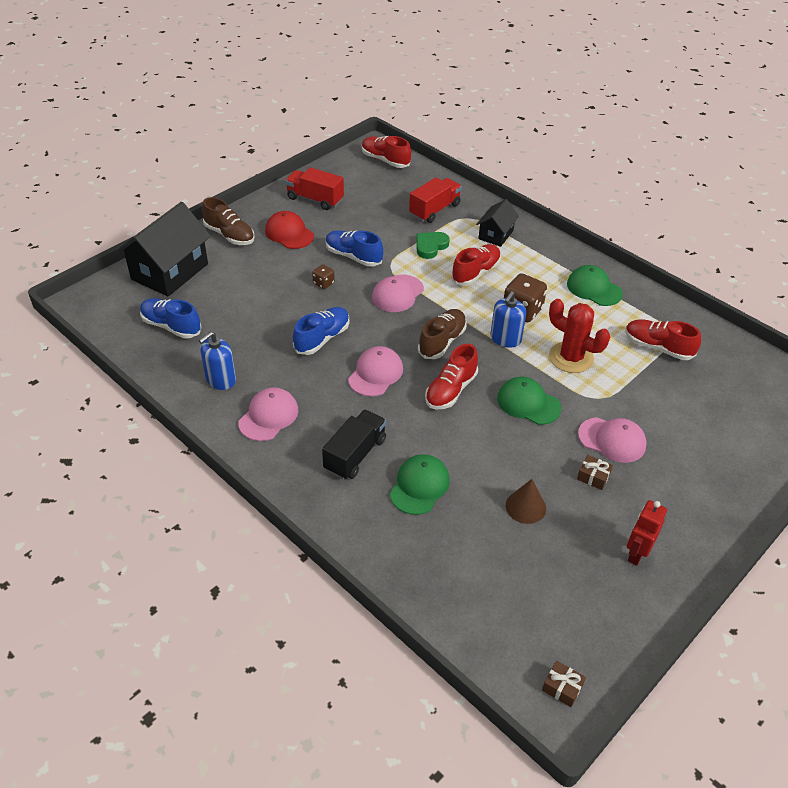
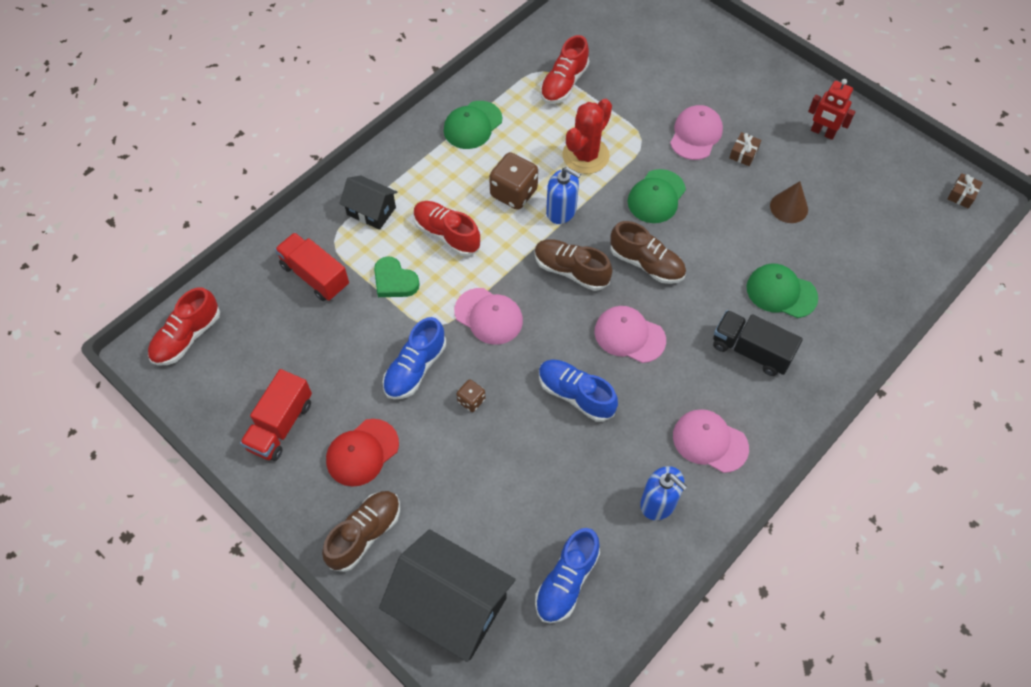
camera: 90 degrees left, 15 degrees up
red shoe [425,344,478,409] -> brown shoe [610,221,686,284]

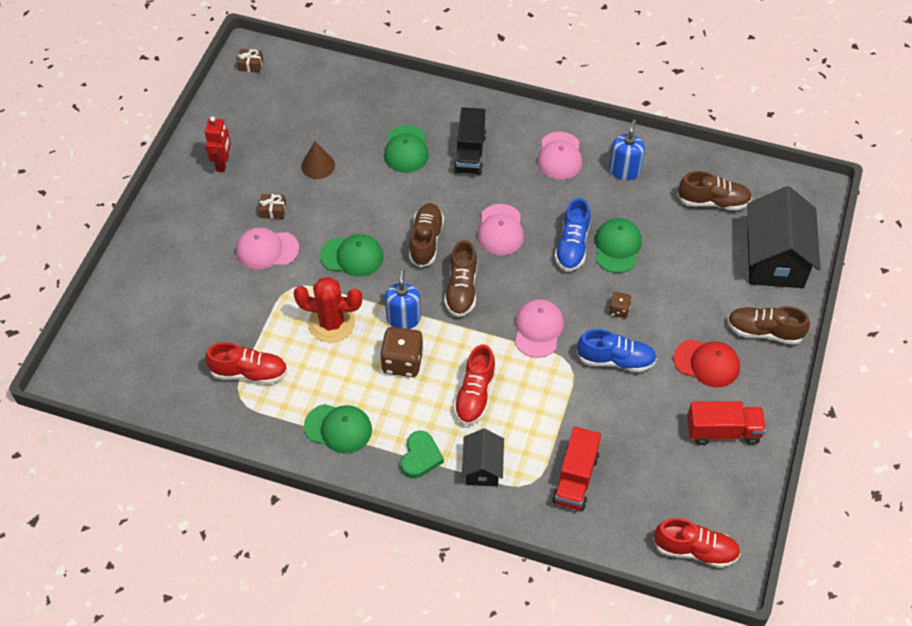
camera: 115 degrees left, 5 degrees down
green heart [374,257,420,297] -> green heart moved to [401,431,444,478]
blue shoe [535,528,600,624] -> brown shoe [677,171,752,210]
none -> green cap [595,218,642,273]

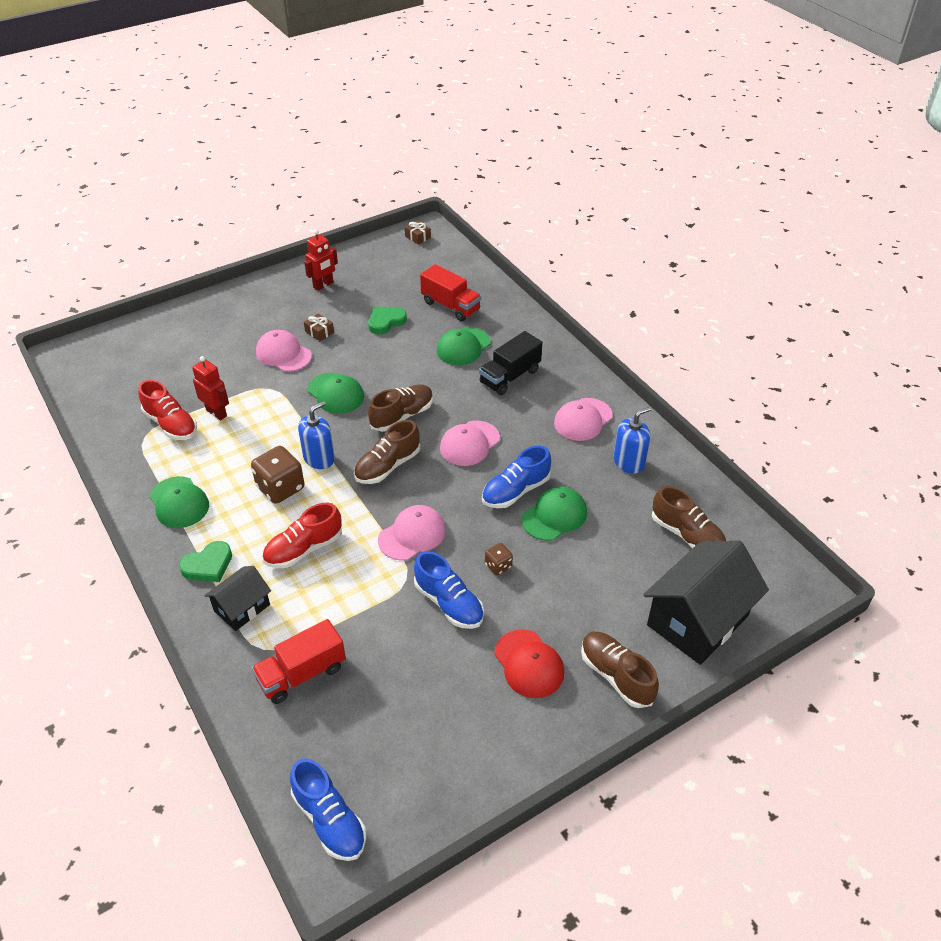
camera: 40 degrees right, 10 degrees down
red cactus [293,277,362,342] -> none
brown cone [301,141,335,179] -> green heart [368,307,407,334]
red shoe [653,518,741,568] -> blue shoe [290,758,366,861]
red truck [687,401,766,445] -> red truck moved to [420,264,481,321]
none -> red robot [192,356,229,420]

